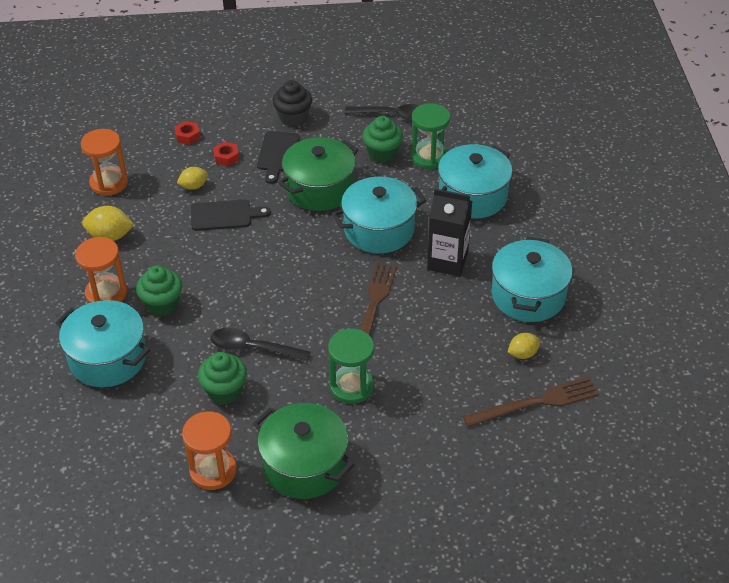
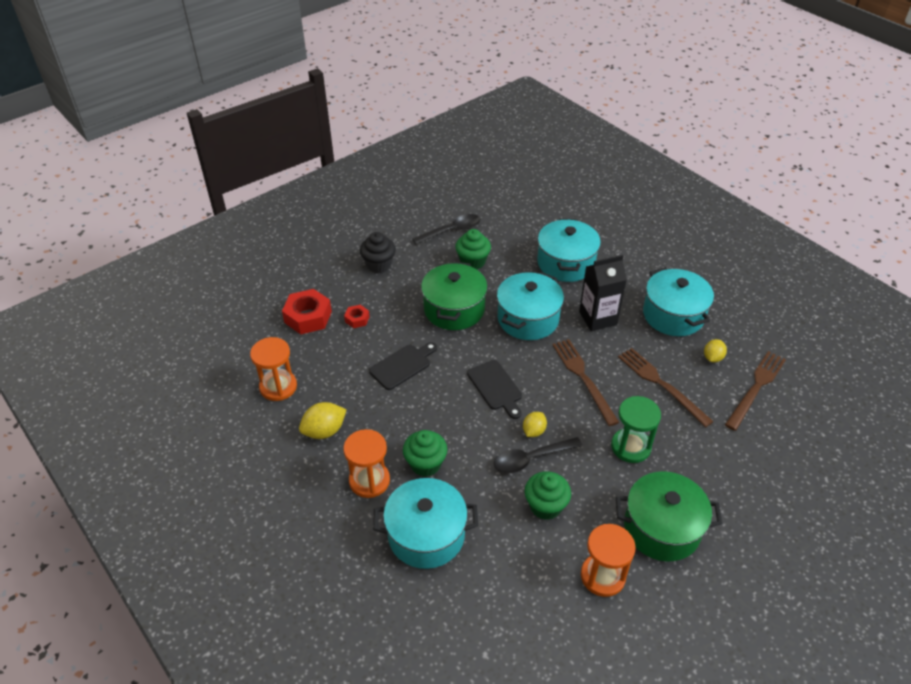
camera: 35 degrees left, 0 degrees up
red nut [175,121,200,145] -> red nut [282,289,332,334], size x1.92
yellow lemon [177,167,208,190] -> yellow lemon moved to [523,412,547,437]
black cutting board [257,131,300,184] -> black cutting board moved to [467,360,522,419]
green hourglass [411,103,450,169] -> none
none -> brown fork [618,348,714,427]

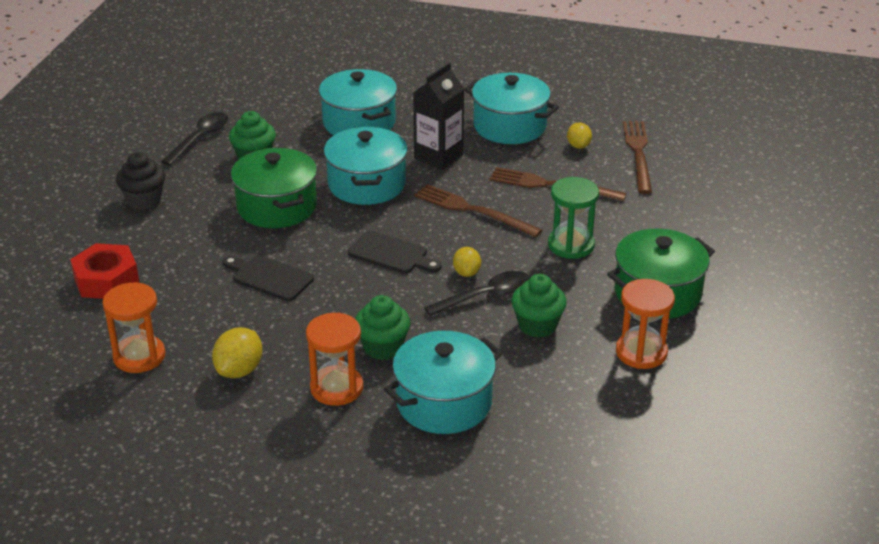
camera: 35 degrees left, 10 degrees down
red nut [344,305,370,328] -> none
black cutting board [369,342,437,390] -> black cutting board turned 75 degrees counterclockwise [222,255,314,301]
black spoon [494,437,582,473] -> black spoon turned 150 degrees counterclockwise [424,271,530,316]

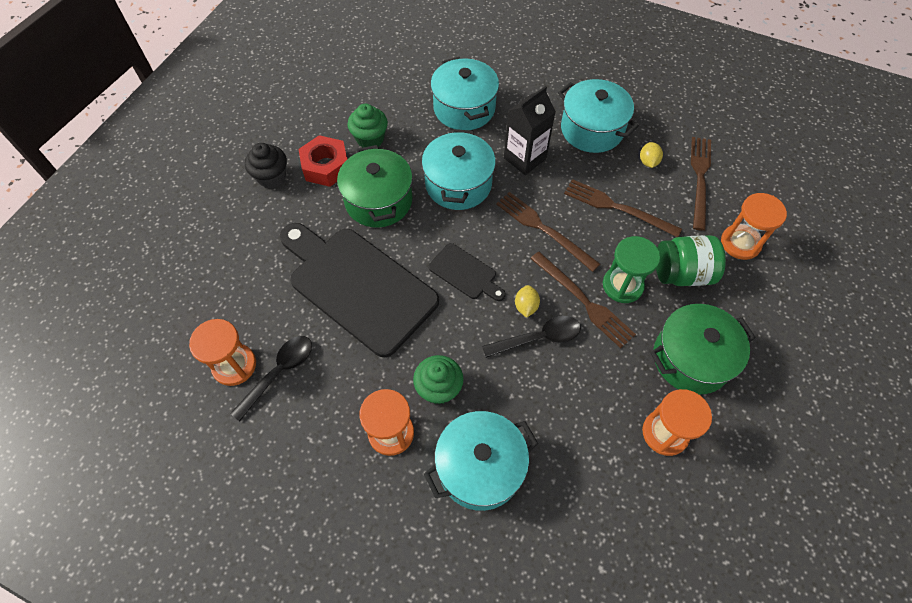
camera: 10 degrees right, 25 degrees up
red nut [70,243,139,299] -> red nut moved to [298,135,347,187]
black spoon [161,112,228,166] -> black spoon moved to [230,336,312,422]
yellow lemon [212,327,263,378] -> none
black cutting board [222,255,314,301] -> black cutting board [280,223,439,357], size x2.19
green cupcake [511,274,567,338] -> none
none -> brown fork [530,252,636,348]
none -> green jar [656,235,726,286]
none -> orange hourglass [721,193,787,260]

